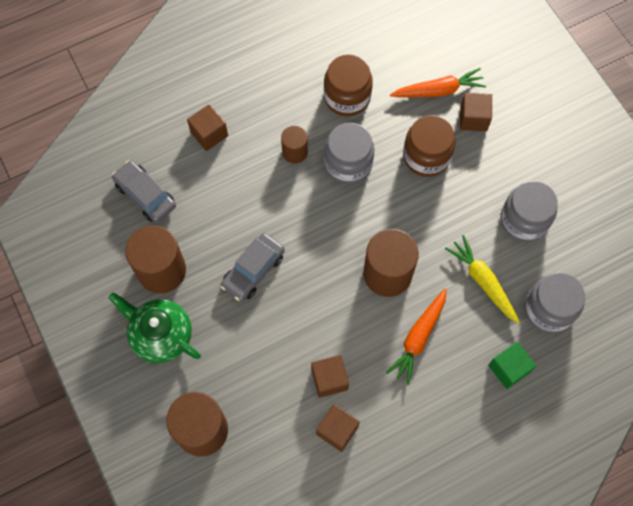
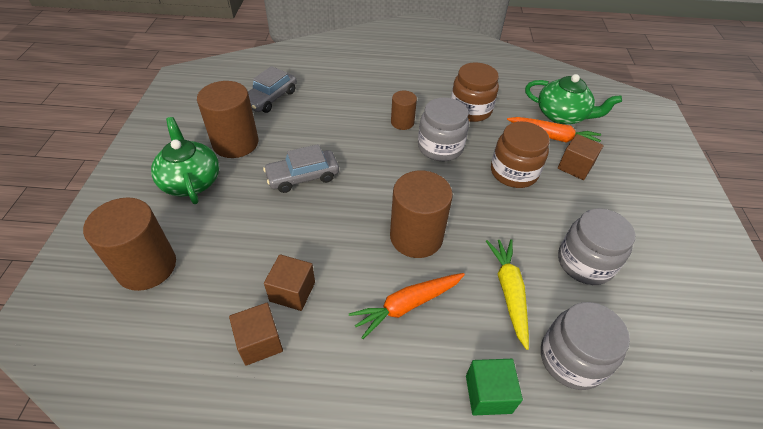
camera: 30 degrees right, 20 degrees down
grey car [112,160,176,223] -> grey car turned 135 degrees counterclockwise [248,66,297,113]
brown cube [187,104,228,151] -> none
none -> green teapot [525,74,622,125]

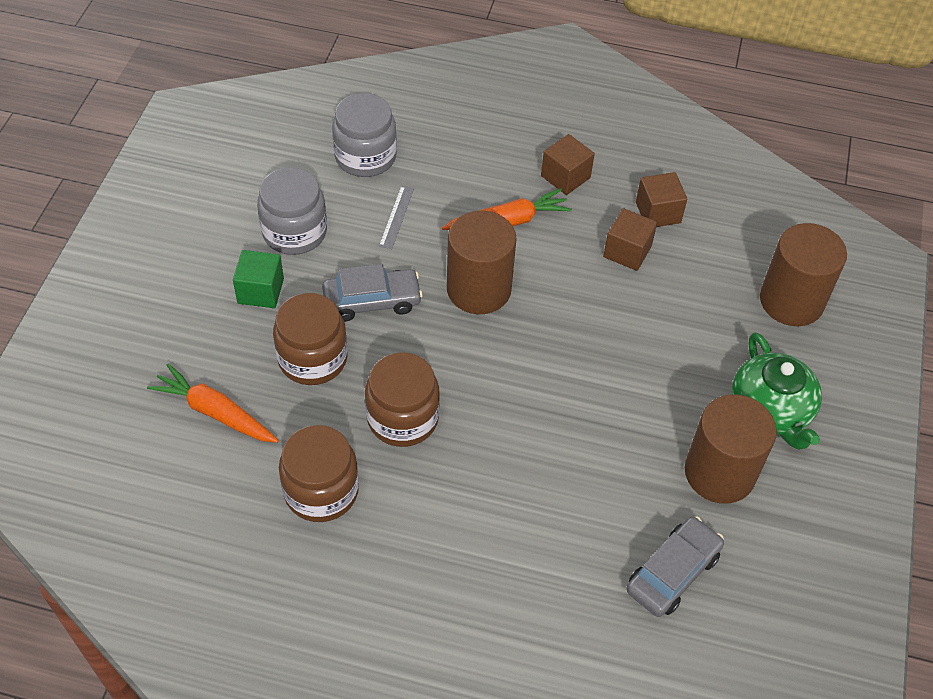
camera: 170 degrees left, 5 degrees up
grey car [263,144,339,193] -> grey car moved to [322,264,423,322]
brown cylinder [391,91,417,130] -> none
grey jar [418,97,469,161] -> brown jar [365,352,440,447]
green cube [466,359,523,416] -> green cube moved to [233,250,284,308]
yellow carrot [486,239,529,350] -> grey ruler [379,185,414,249]
green teapot [525,74,622,125] -> none
brown cube [558,134,603,180] -> brown cube moved to [541,134,595,195]

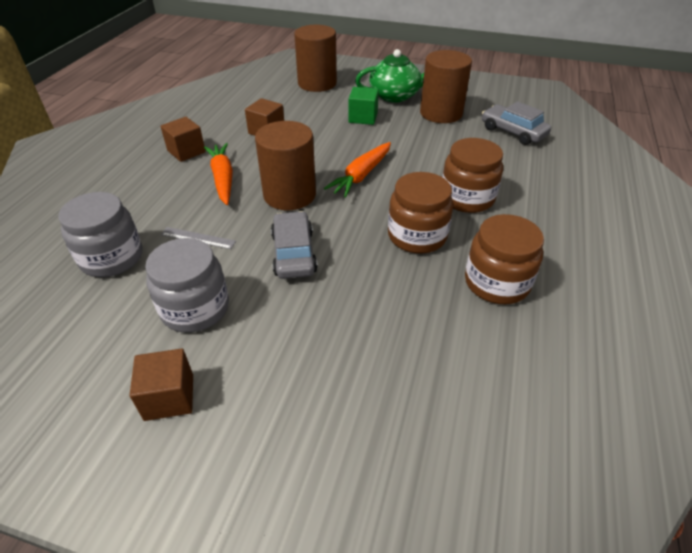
camera: 85 degrees left, 10 degrees down
orange carrot [147,364,279,443] -> orange carrot moved to [324,142,391,198]
green cube [233,250,284,308] -> green cube moved to [348,87,379,125]
brown jar [273,293,348,385] -> brown jar moved to [442,138,503,213]
brown cube [636,172,687,227] -> brown cube moved to [130,348,193,421]

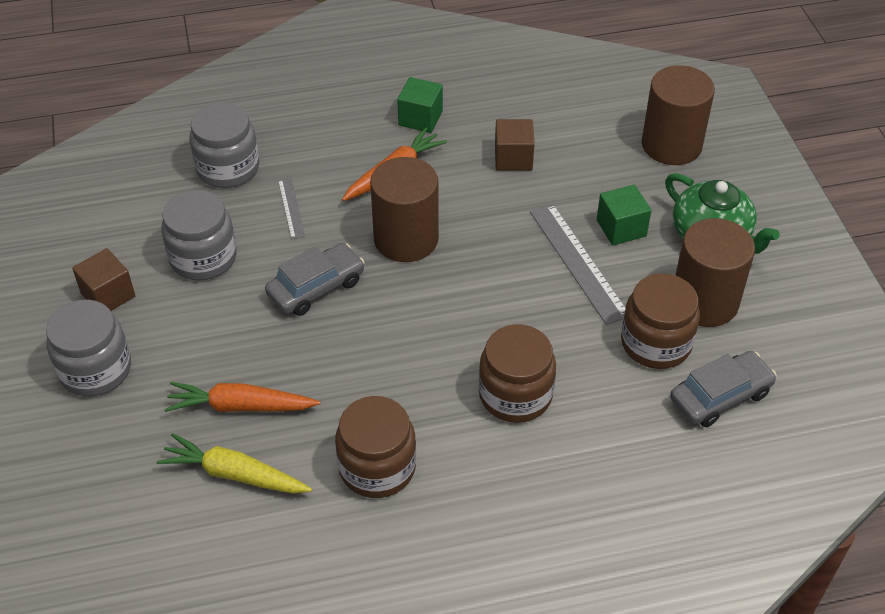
camera: 60 degrees right, 5 degrees up
brown cube [160,117,206,162] -> green cube [397,77,443,133]
orange carrot [324,142,391,198] -> orange carrot moved to [164,382,320,412]
brown jar [388,172,453,254] -> brown jar moved to [621,273,700,369]
grey car [482,101,551,145] -> grey car turned 45 degrees clockwise [670,351,777,427]
none -> grey jar [46,300,131,396]
none -> yellow carrot [157,433,312,494]
none -> grey ruler [530,204,626,325]

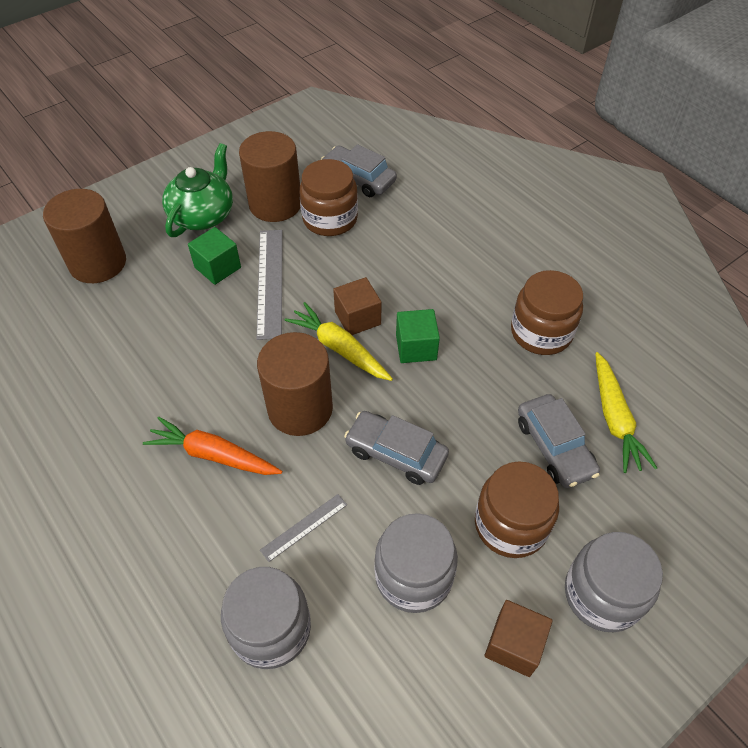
camera: 115 degrees left, 5 degrees up
orange carrot [164,382,320,412] -> grey car [518,394,600,488]
green cube [397,77,443,133] -> green cube moved to [396,309,440,363]
brown jar [478,324,556,423] -> brown jar moved to [475,461,559,558]
brown cube [495,119,535,171] -> brown cube moved to [333,277,381,335]
grey ruler [530,204,626,325] -> grey ruler turned 45 degrees counterclockwise [256,230,283,340]
none -> yellow carrot [284,302,393,381]

